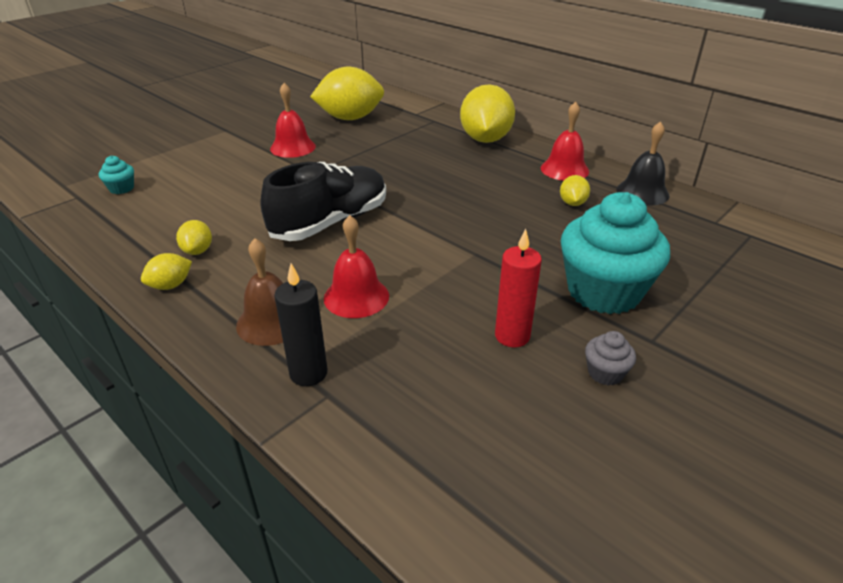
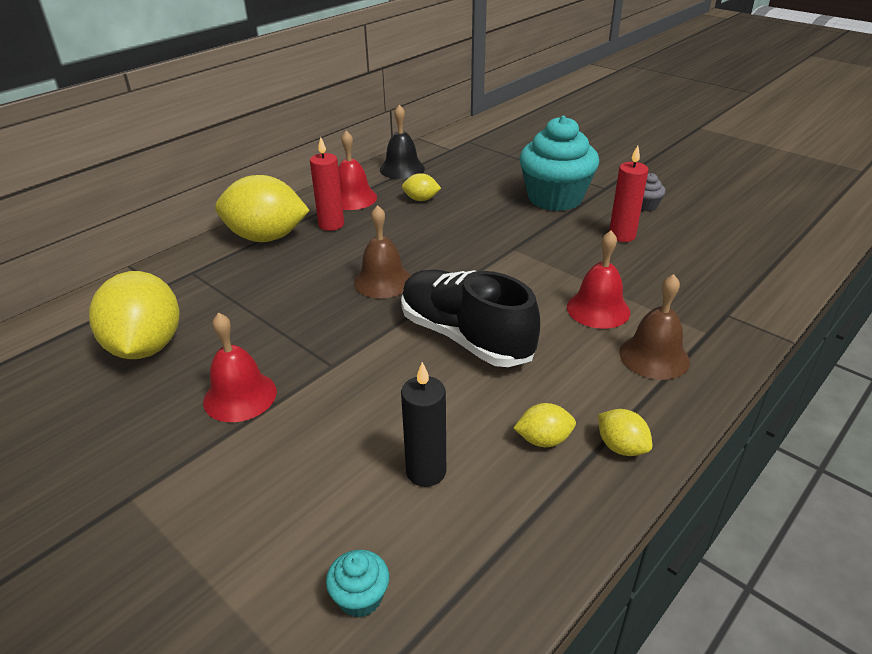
camera: 90 degrees left, 0 degrees up
black candle [274,264,327,386] -> black candle moved to [401,362,446,487]
none -> red candle [310,137,344,231]
none -> brown bell [354,205,411,298]

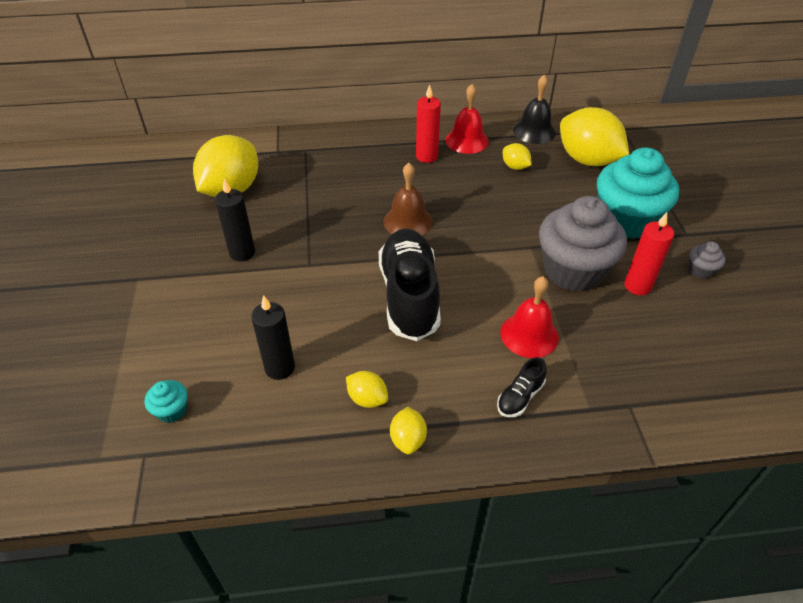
camera: 40 degrees right, 10 degrees up
red bell [203,313,277,422] -> black candle [215,179,255,261]
yellow lemon [215,175,310,242] -> yellow lemon moved to [560,107,629,166]
brown bell [619,274,690,380] -> black shoe [497,357,547,417]
none -> grey cupcake [539,196,627,292]

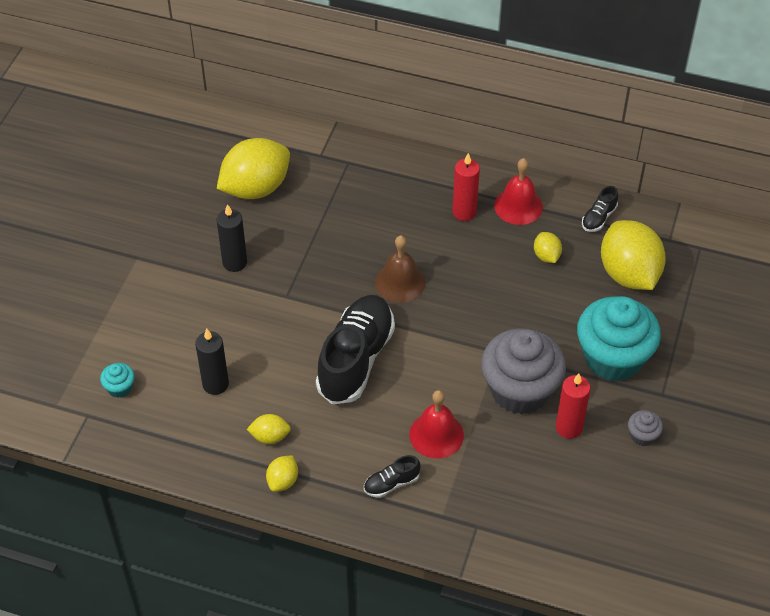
camera: 25 degrees right, 5 degrees up
yellow lemon [346,371,388,408] -> yellow lemon turned 60 degrees counterclockwise [247,414,291,444]
black bell [513,75,556,144] -> black shoe [582,186,618,232]

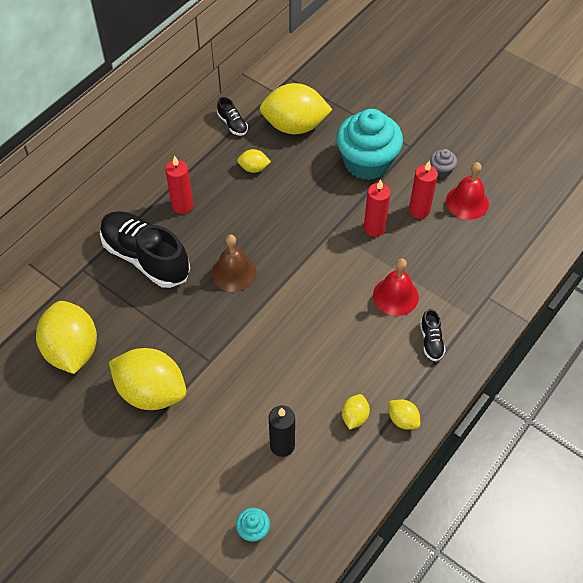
camera: 70 degrees left, 5 degrees up
black candle [217,204,247,272] -> yellow lemon [109,348,186,410]
black shoe [316,295,395,404] -> black shoe moved to [100,211,190,288]
grey cupcake [481,328,566,415] -> red candle [364,180,391,237]
red bell [494,158,543,225] -> red bell moved to [446,162,489,220]

